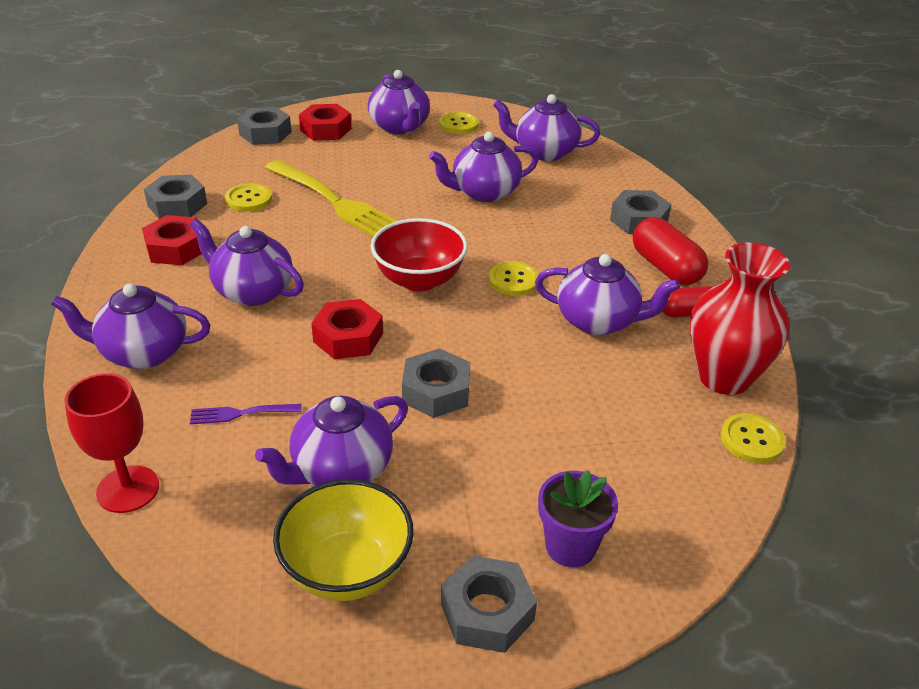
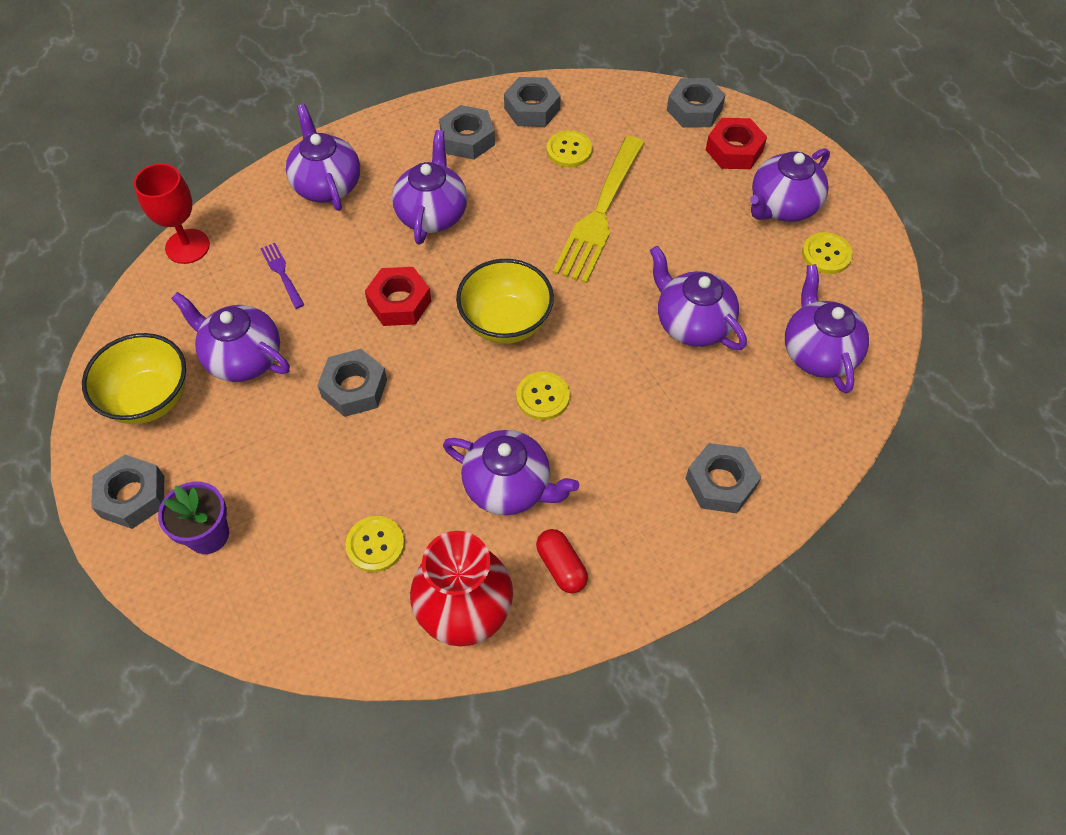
camera: 70 degrees right, 20 degrees up
red nut [142,215,202,265] -> grey nut [439,105,495,160]
red bowl [371,218,468,292] -> yellow bowl [456,259,554,344]
purple teapot [535,254,680,335] -> purple teapot turned 60 degrees counterclockwise [443,430,579,515]
red capsule [633,217,708,285] -> none
yellow button [720,413,786,463] -> yellow button moved to [346,516,405,572]

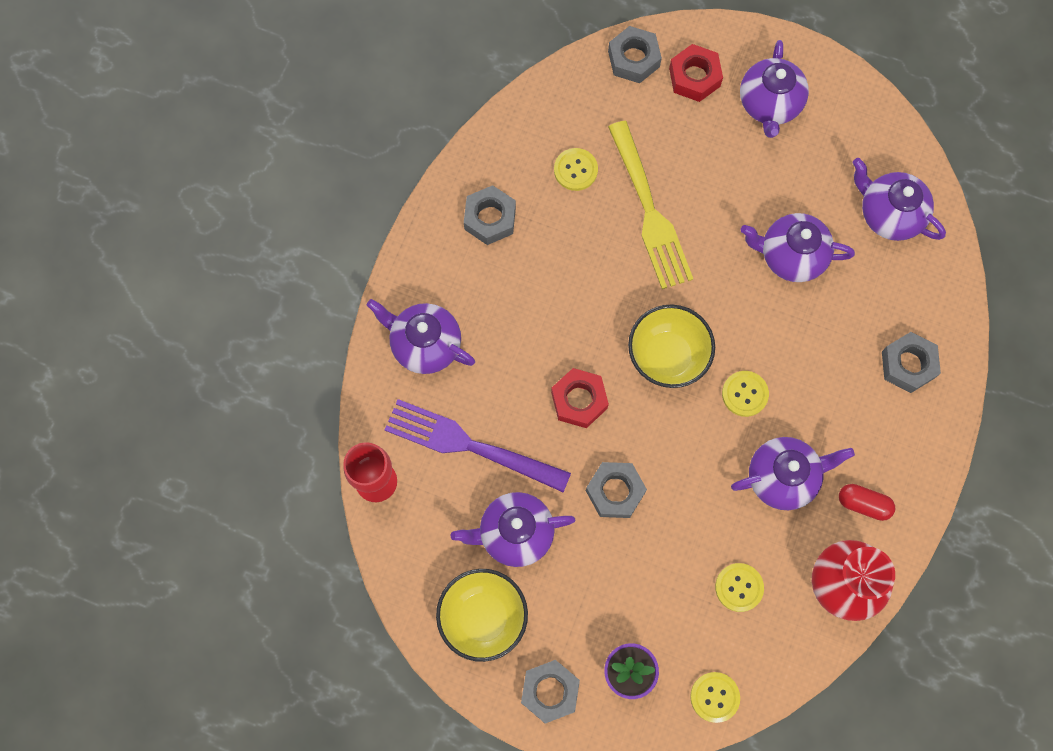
camera: 40 degrees left, 15 degrees up
purple fork [260,243,304,309] -> purple fork [385,399,571,492], size x2.28
purple teapot [392,130,467,245] -> none
grey nut [504,77,561,127] -> none
yellow button [802,232,853,274] -> yellow button moved to [690,672,740,723]

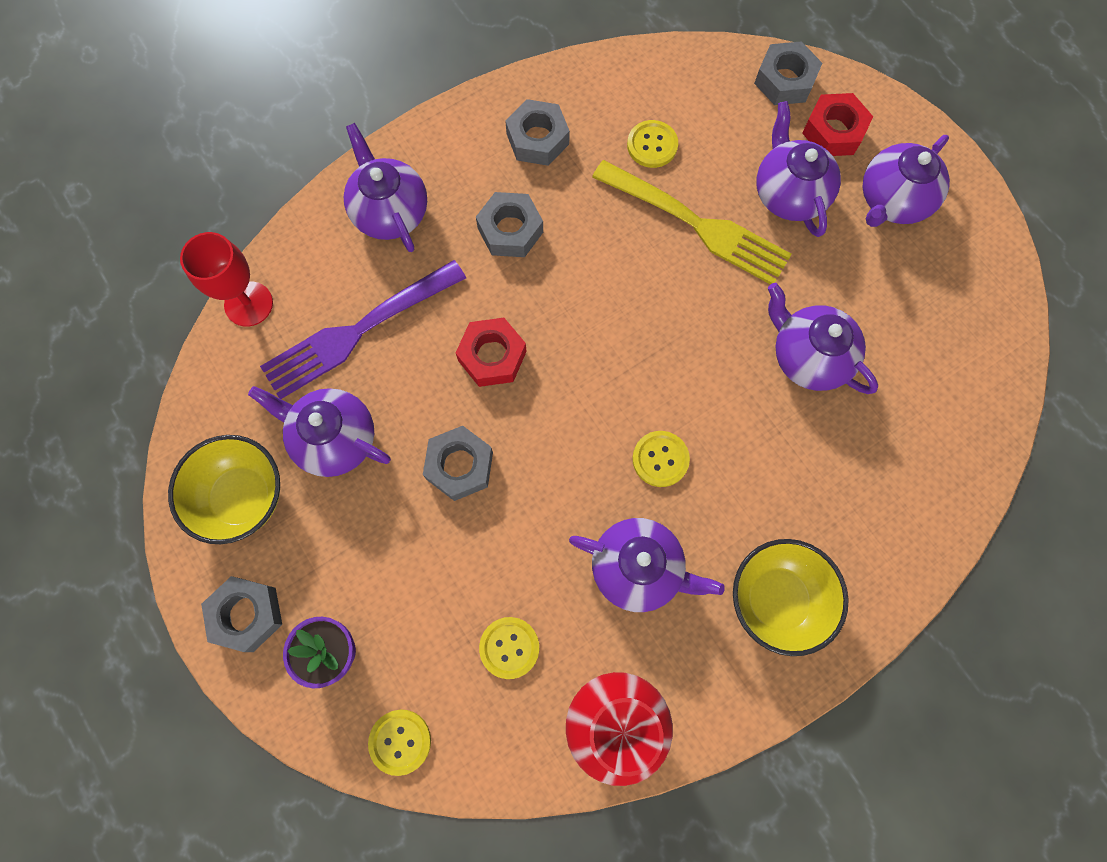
camera: 35 degrees right, 0 degrees up
purple fork [385,399,571,492] -> purple fork turned 90 degrees counterclockwise [260,260,466,399]
yellow fork [608,121,693,289] -> yellow fork turned 75 degrees counterclockwise [592,160,792,284]
yellow bowl [628,305,715,388] -> yellow bowl moved to [733,539,849,656]
red capsule [839,484,895,521] -> none
purple teapot [853,158,946,241] -> purple teapot moved to [756,101,841,237]
grey nut [882,332,941,393] -> grey nut moved to [476,192,543,257]

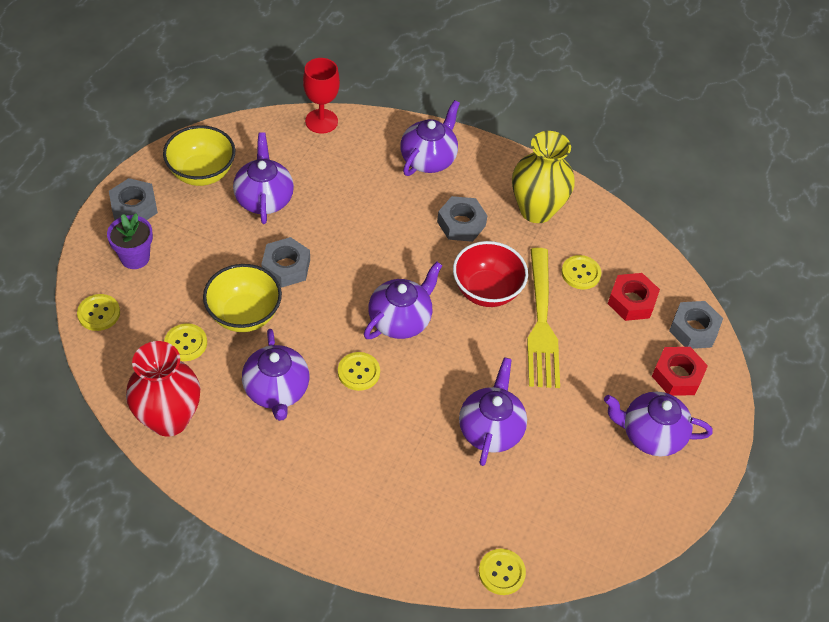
camera: 55 degrees right, 20 degrees down
purple fork [260,260,466,399] -> none
red nut [456,318,527,387] -> red nut moved to [608,273,660,321]
grey nut [505,99,570,166] -> yellow vase [512,131,575,223]
yellow bowl [733,539,849,656] -> yellow bowl moved to [203,264,282,332]
purple teapot [756,101,841,237] -> purple teapot moved to [364,262,443,339]
none -> red bowl [453,241,528,307]
none -> yellow button [479,549,526,595]

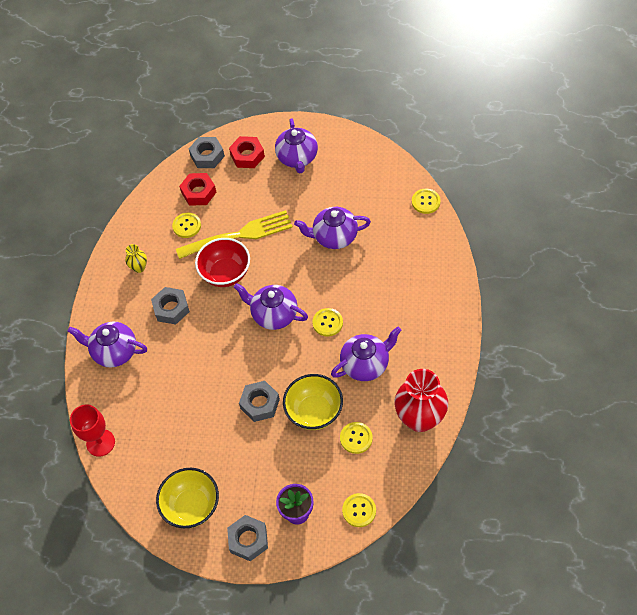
camera: 100 degrees left, 5 degrees up
purple teapot [233,132,294,224] -> none
yellow vase [512,131,575,223] -> yellow vase [125,244,147,273], size x0.45

